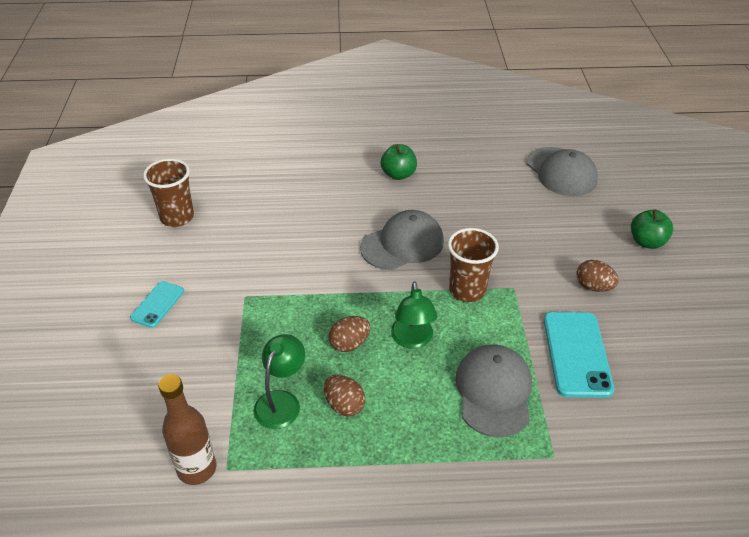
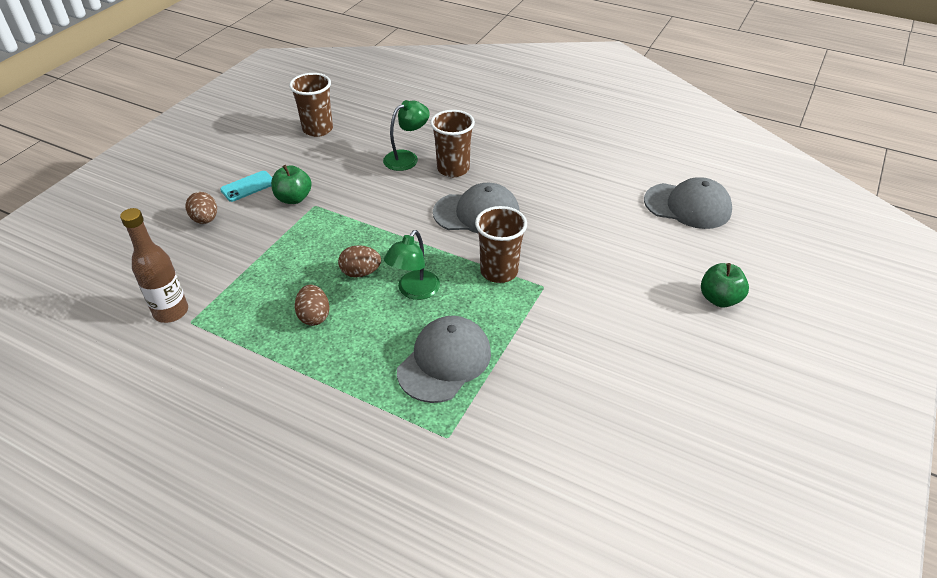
camera: 30 degrees right, 0 degrees up
green lamp [254,334,305,429] -> green lamp moved to [383,100,430,171]
green apple [381,144,417,180] -> green apple moved to [271,165,312,204]
grey cap [527,147,598,196] -> grey cap turned 75 degrees counterclockwise [644,177,732,229]
turquoise phone [544,312,614,398] -> none
brown egg [576,260,619,292] -> brown egg moved to [186,192,217,224]
none -> brown cup [430,110,475,177]

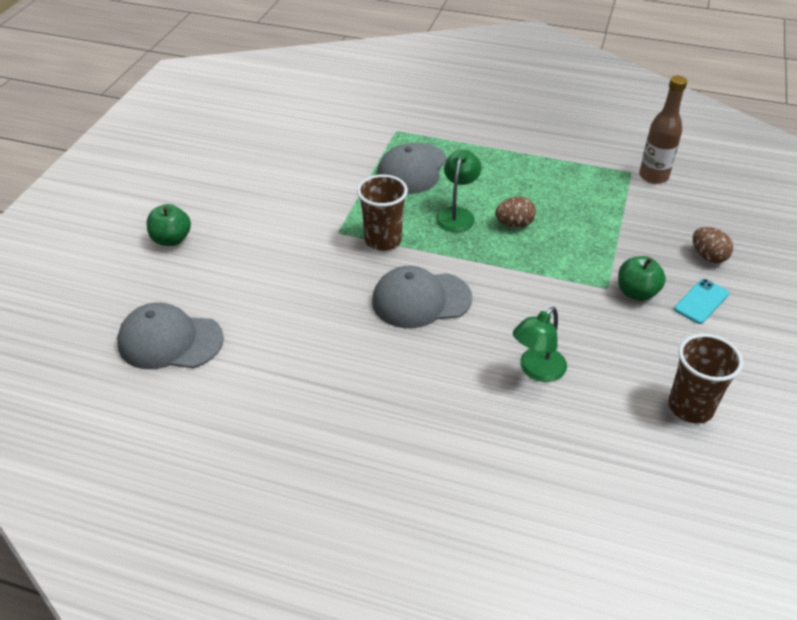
camera: 170 degrees right, 0 degrees up
brown egg [295,285,330,326] -> none
brown cup [430,110,475,177] -> none

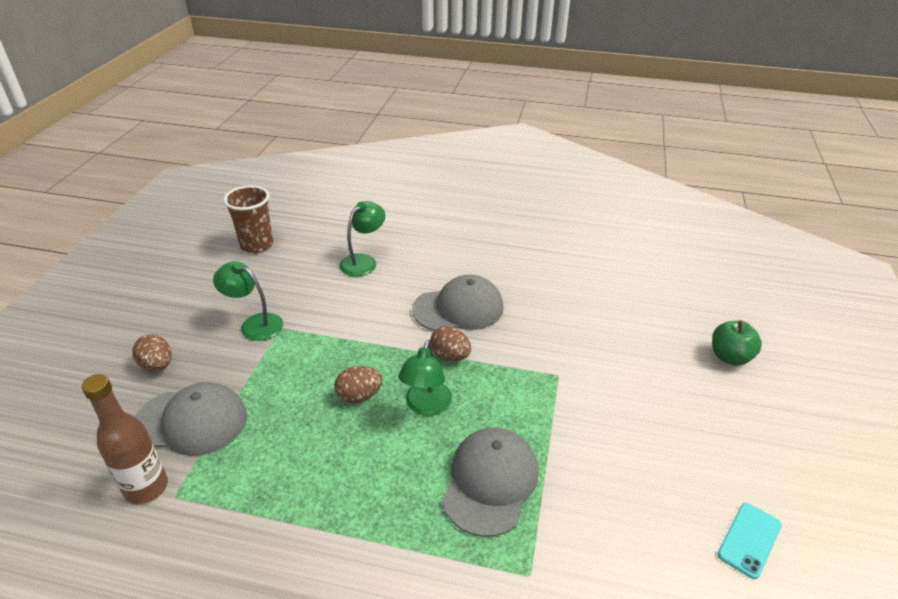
camera: 175 degrees right, 5 degrees down
grey cap [117,303,224,369] -> grey cap moved to [134,382,247,456]
brown cup [357,174,408,251] -> none
green apple [618,256,666,301] -> green lamp [213,262,283,341]
turquoise phone [674,279,729,324] -> turquoise phone moved to [717,503,782,579]
none -> brown egg [430,326,471,361]

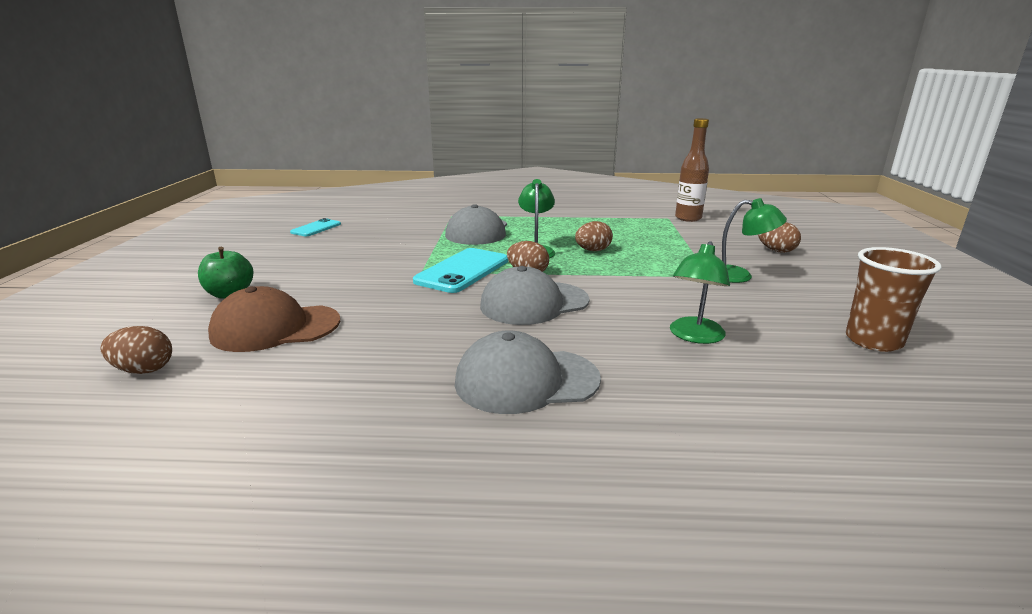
camera: 170 degrees right, 15 degrees down
grey cap [134,382,247,456] -> grey cap moved to [455,331,601,414]
none -> brown egg [101,326,172,374]
none -> brown cap [208,286,340,352]
none -> turquoise phone [413,248,508,293]

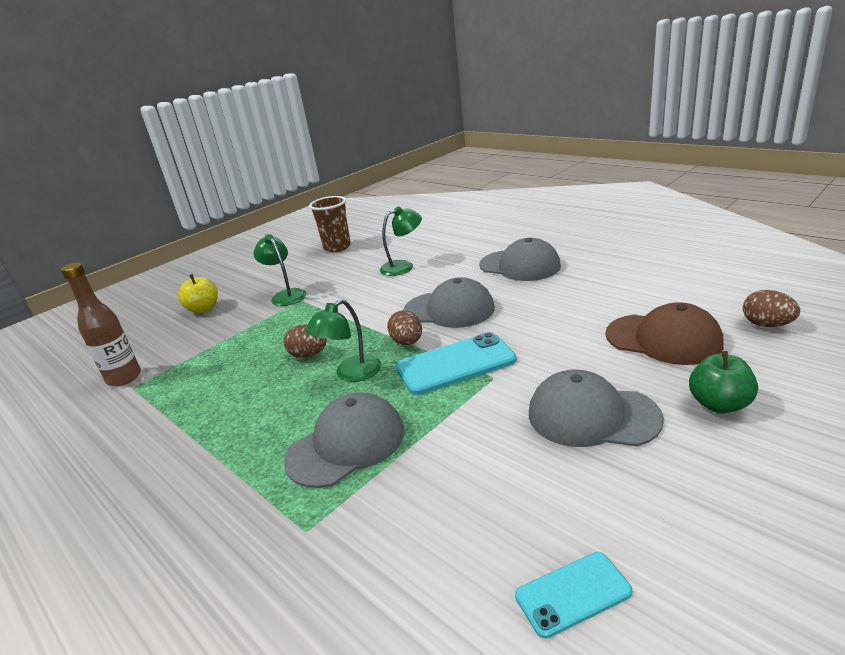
camera: 135 degrees left, 5 degrees up
brown egg [758,222,801,253] -> yellow apple [178,274,218,313]
none -> grey cap [529,370,664,447]

